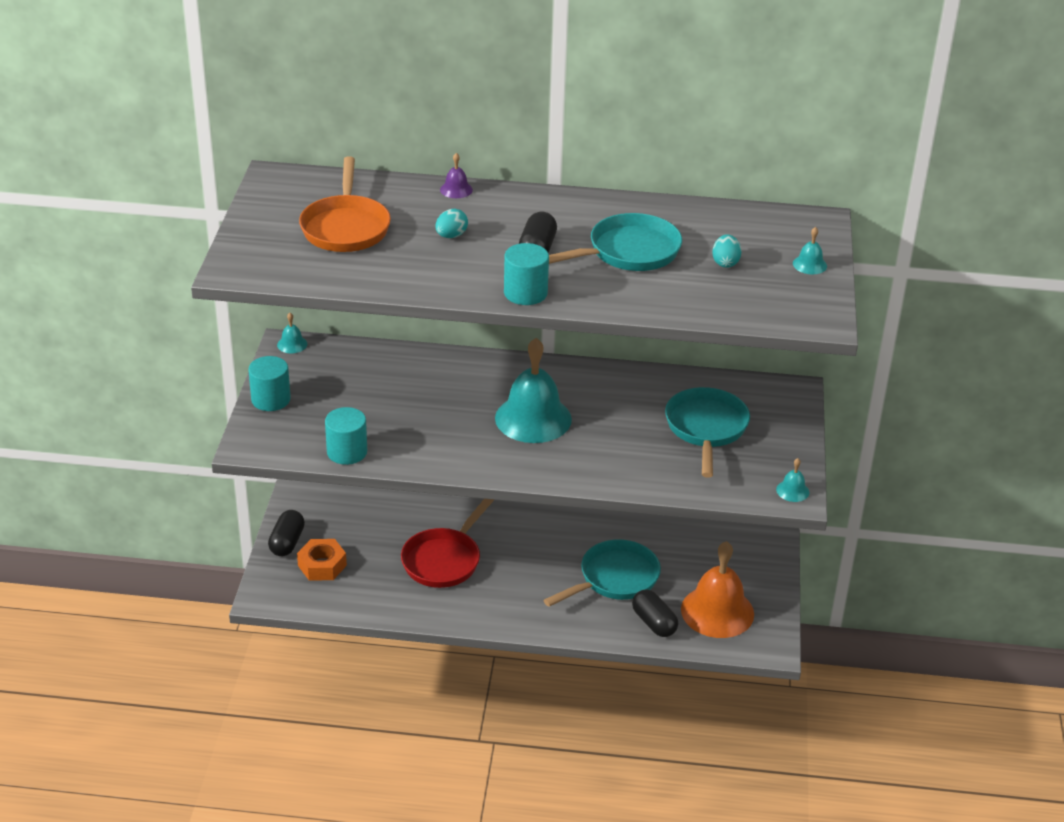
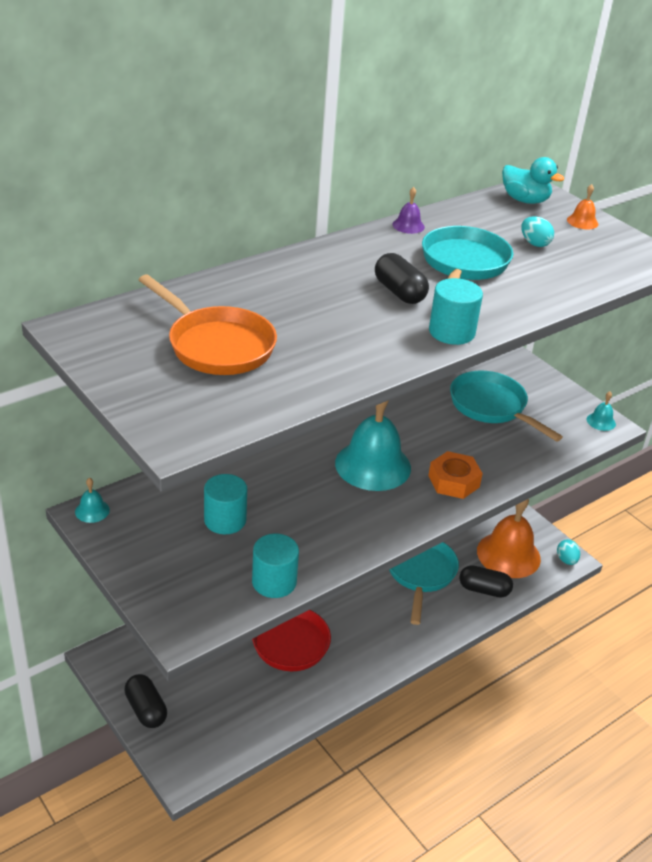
camera: 45 degrees left, 0 degrees up
turquoise cylinder [248,356,291,411] -> turquoise cylinder moved to [204,474,247,534]
orange nut [297,539,347,580] -> orange nut moved to [428,451,483,499]
turquoise egg [435,209,468,238] -> turquoise egg moved to [557,539,580,565]
purple bell [440,153,473,198] -> purple bell moved to [392,187,425,234]
turquoise bell [793,227,827,274] -> orange bell [567,184,598,229]
none -> turquoise duck [502,157,564,204]

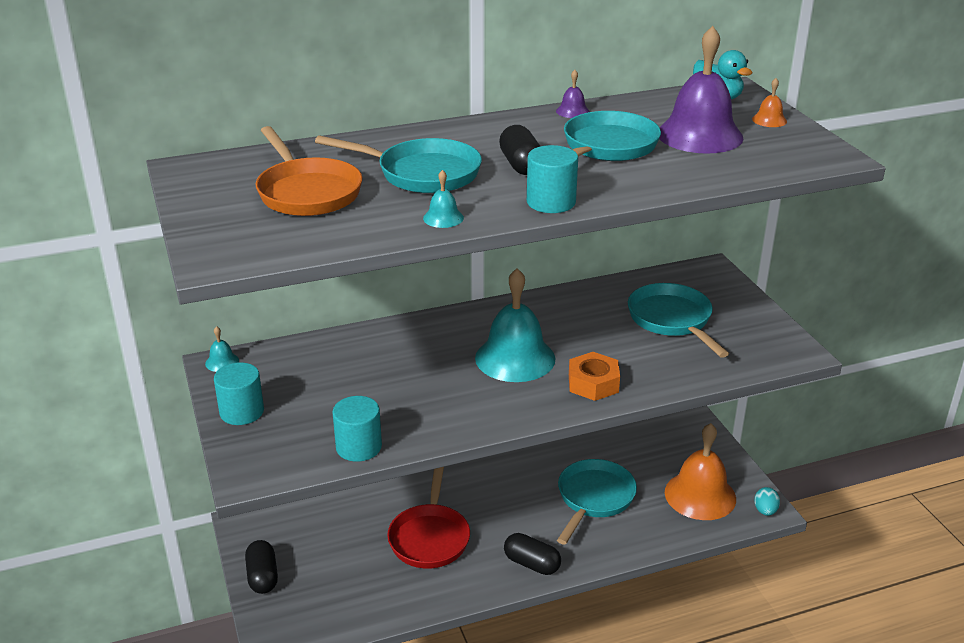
camera: 20 degrees right, 5 degrees down
turquoise cylinder [204,474,247,534] -> turquoise cylinder moved to [214,362,264,425]
black capsule [459,565,513,598] -> black capsule moved to [504,533,561,575]
turquoise egg [521,216,554,247] -> purple bell [659,26,744,154]
turquoise bell [587,392,616,431] -> turquoise bell moved to [423,170,464,228]
none -> turquoise pan [315,135,482,193]

